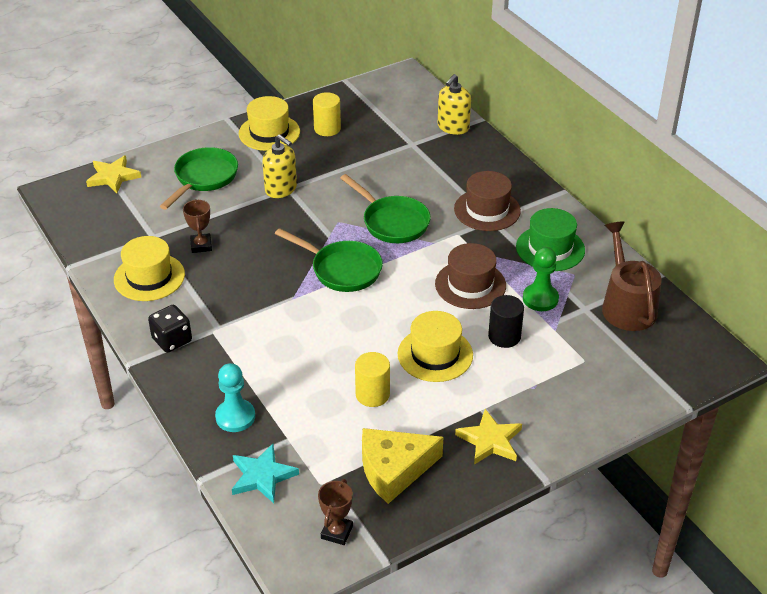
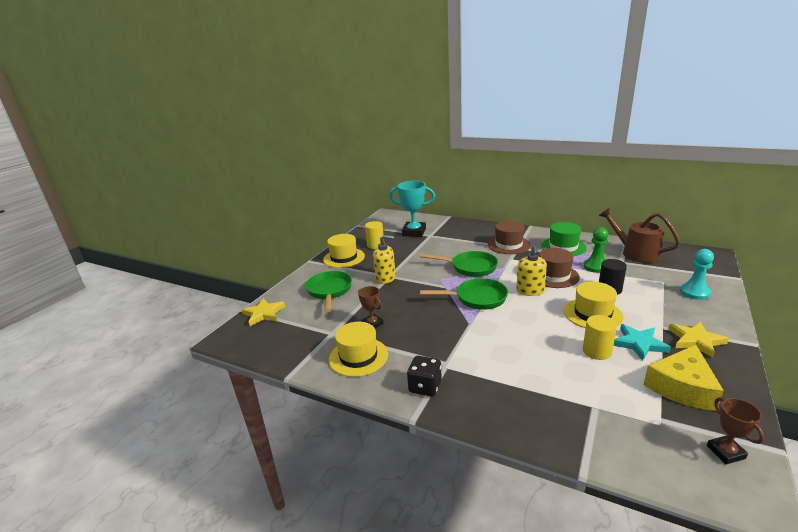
camera: 30 degrees left, 15 degrees down
turquoise pawn [215,363,255,432] -> turquoise pawn moved to [680,249,714,300]
turquoise star [232,444,299,503] -> turquoise star moved to [614,324,671,361]
yellow soap dispenser [438,74,471,135] -> yellow soap dispenser moved to [516,245,547,296]
none -> turquoise trophy [389,181,435,237]

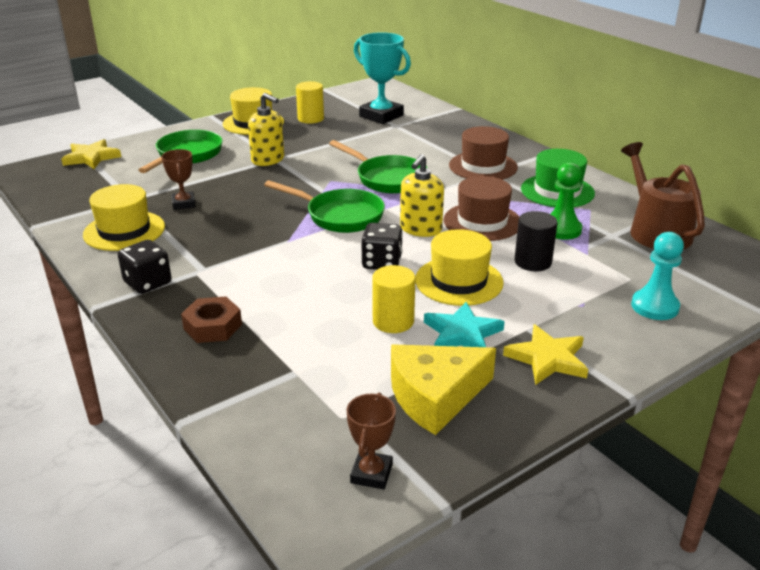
camera: 25 degrees right, 5 degrees up
none -> brown nut [181,296,242,343]
none -> black dice [361,223,403,270]

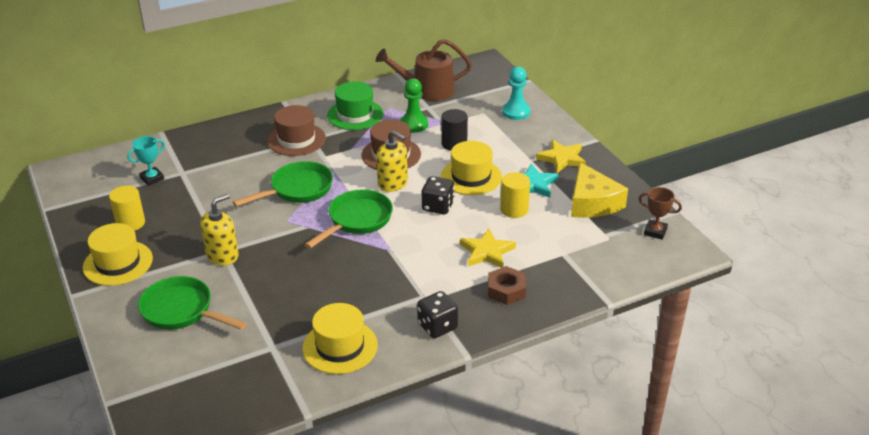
camera: 80 degrees left, 5 degrees up
yellow star [61,139,121,169] -> yellow star moved to [460,228,516,268]
brown trophy [161,149,196,210] -> none
turquoise trophy [354,32,411,124] -> turquoise trophy [127,136,165,186], size x0.55

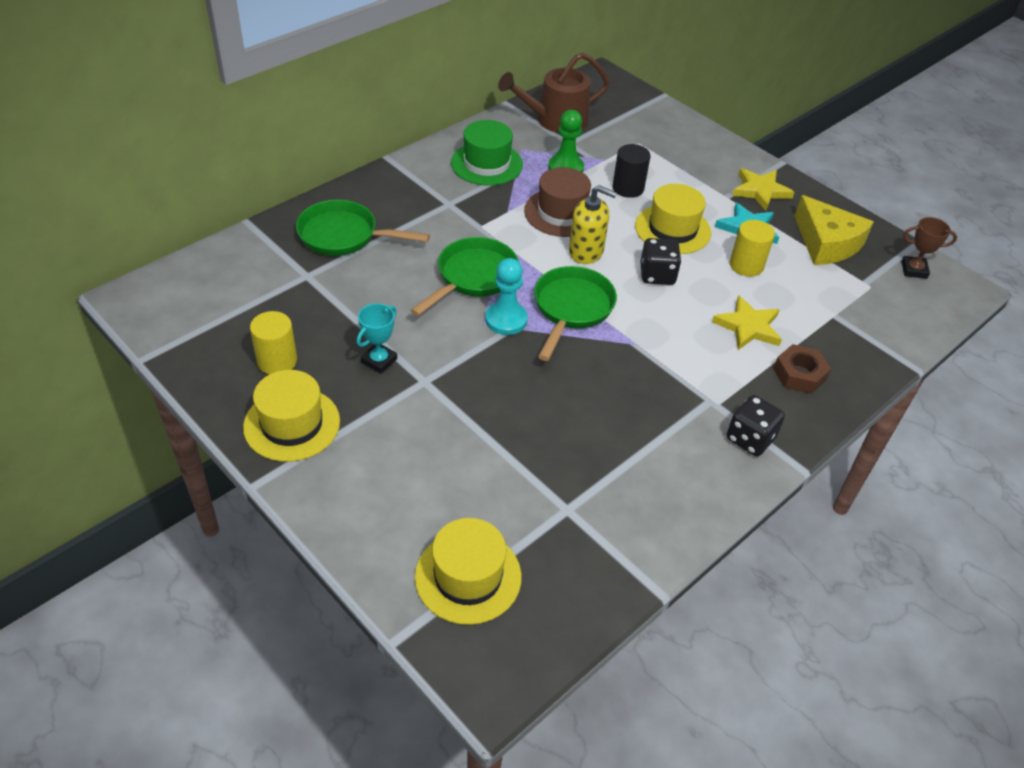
camera: 20 degrees left, 10 degrees up
turquoise trophy [127,136,165,186] -> turquoise trophy moved to [357,303,397,374]
green pan [138,276,247,330] -> green pan moved to [296,200,430,256]
yellow soap dispenser [200,194,239,265] -> none
brown hat [267,105,326,156] -> none
yellow hat [302,303,378,374] -> yellow hat moved to [415,518,522,625]
turquoise pawn [502,67,530,120] -> turquoise pawn moved to [485,258,528,335]

